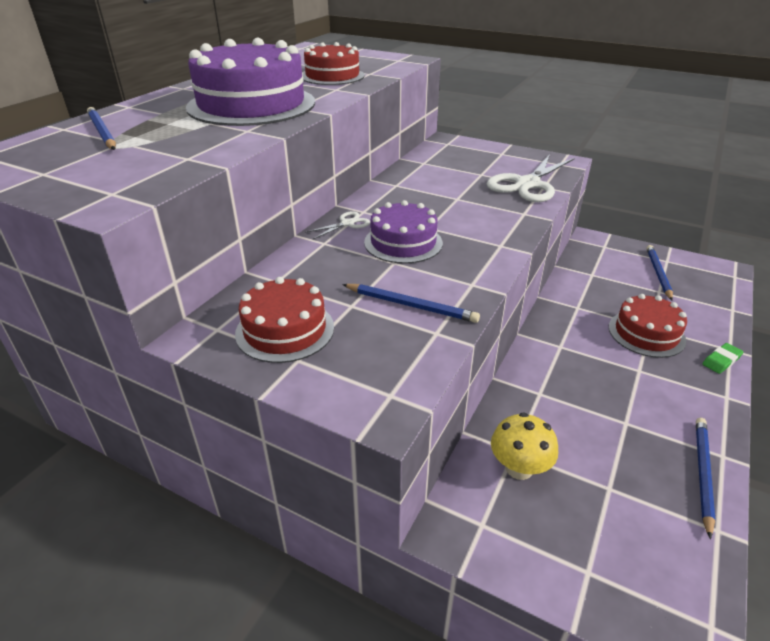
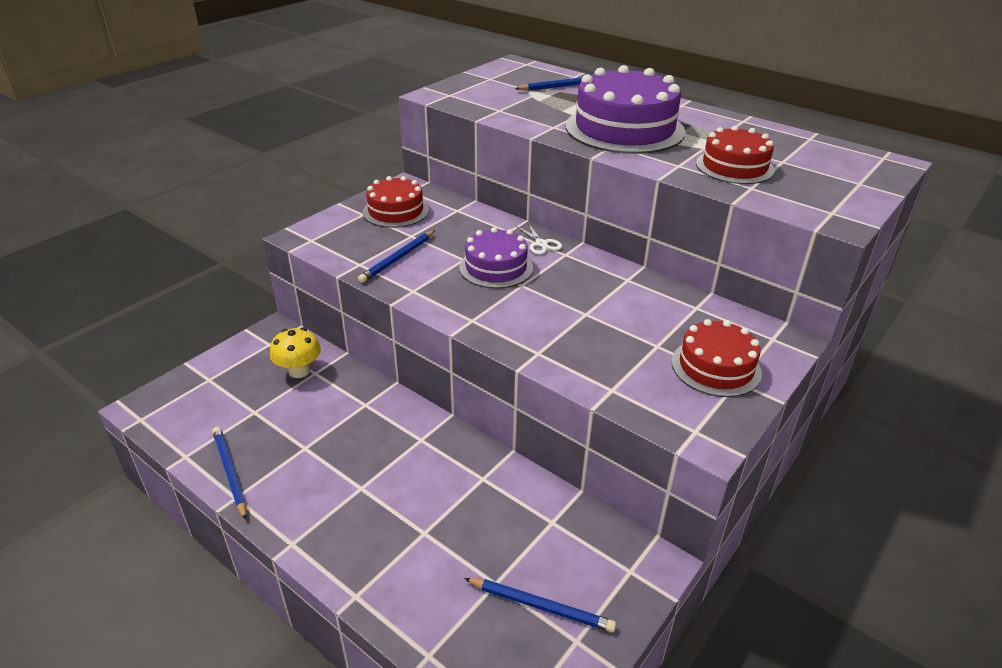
camera: 100 degrees right, 0 degrees up
white scissors [486,154,575,202] -> none
red cake [609,294,687,358] -> red cake moved to [672,319,762,397]
blue pencil [696,418,716,539] -> blue pencil turned 150 degrees counterclockwise [212,427,247,520]
green eraser [703,343,743,374] -> none

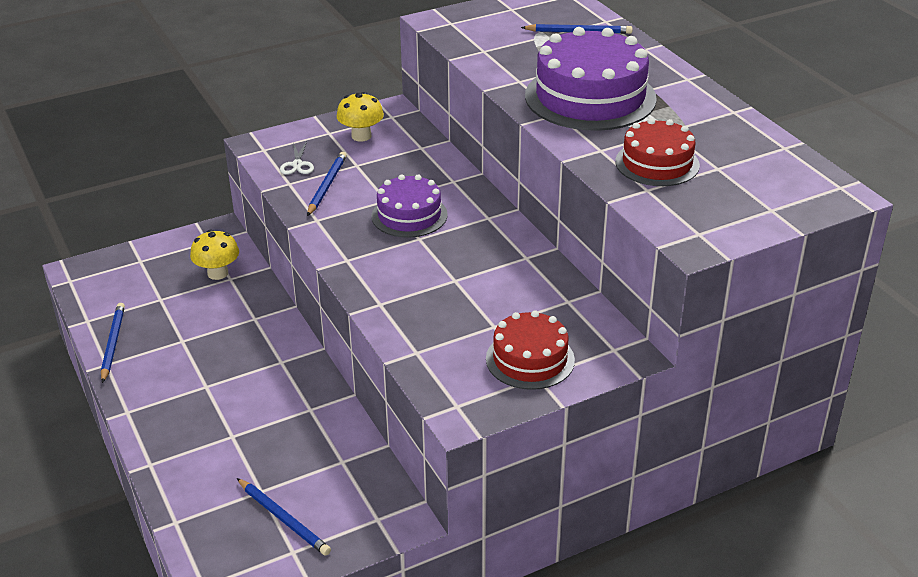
camera: 25 degrees right, 0 degrees up
blue pencil [358,230,435,283] -> blue pencil turned 135 degrees clockwise [307,152,347,216]
red cake [363,176,429,228] -> yellow mushroom [337,92,384,142]
white scissors [516,223,562,255] -> white scissors moved to [280,141,314,175]

